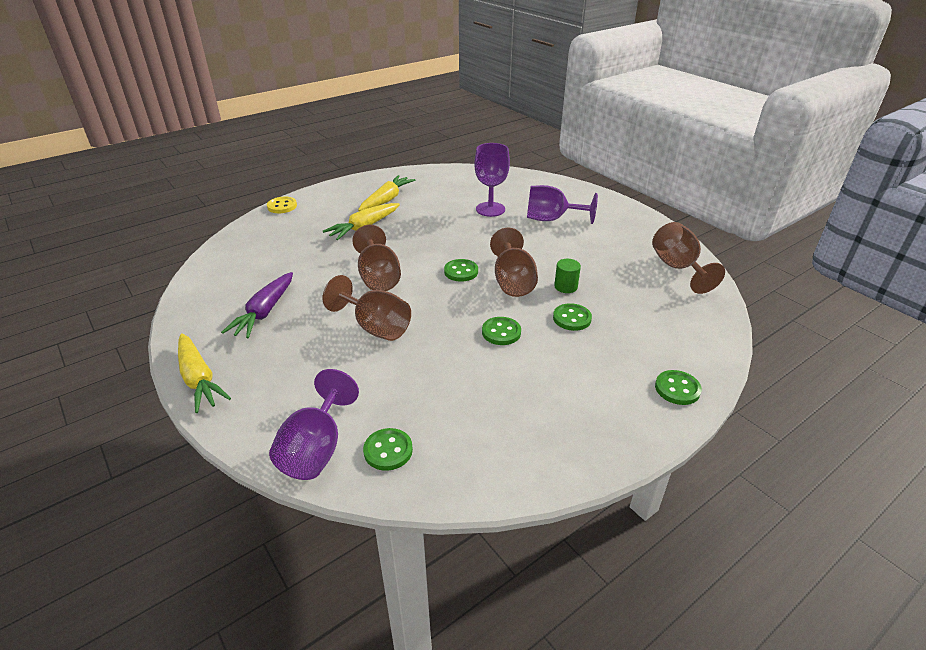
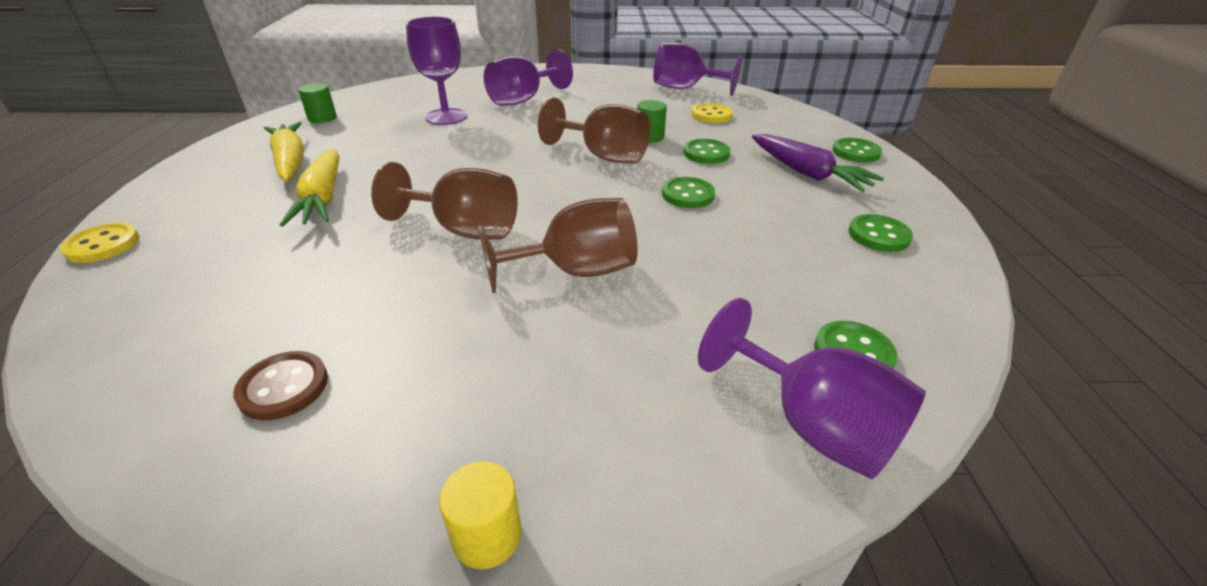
camera: 55 degrees left, 0 degrees up
yellow carrot [178,333,231,413] -> yellow cylinder [439,461,521,569]
purple carrot [221,272,293,338] -> purple carrot moved to [752,134,884,192]
green button [444,259,478,282] -> green button moved to [848,214,913,252]
brown goblet [652,222,725,294] -> purple goblet [653,43,742,96]
none -> brown button [233,351,328,420]
none -> green cylinder [298,83,337,123]
none -> yellow button [692,103,733,123]

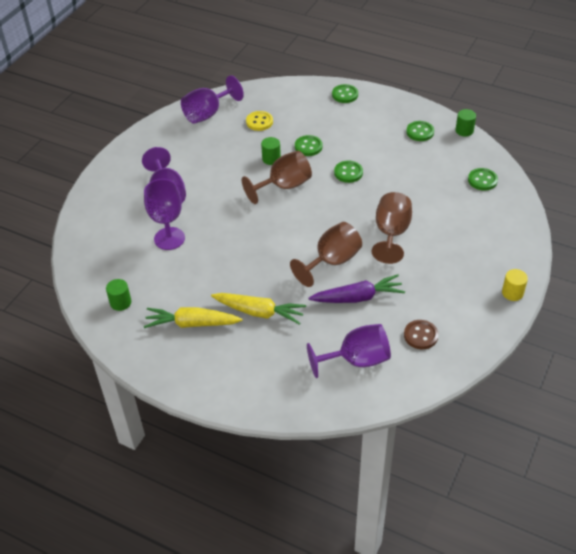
camera: 60 degrees left, 10 degrees up
yellow button [60,223,139,263] -> none
purple goblet [698,298,926,479] -> purple goblet moved to [307,324,391,378]
purple carrot [752,134,884,192] -> purple carrot moved to [308,274,405,303]
none -> green cylinder [455,109,476,137]

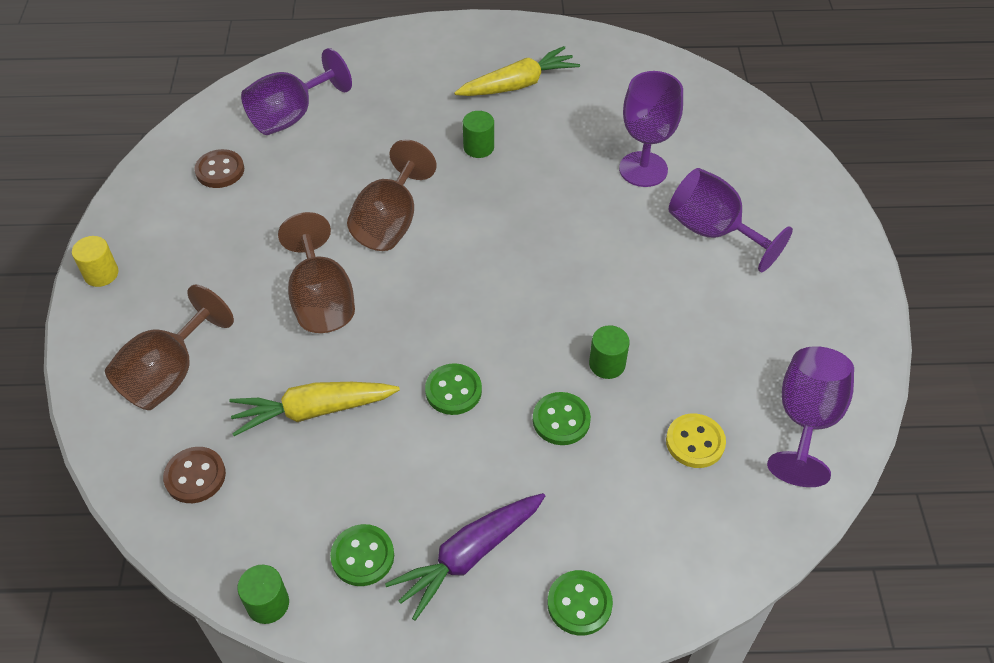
camera: 150 degrees right, 5 degrees up
green cylinder [106,279,131,311] -> green cylinder moved to [463,111,494,158]
yellow carrot [211,293,306,325] -> yellow carrot moved to [229,382,400,436]
brown goblet [242,151,312,204] -> brown goblet moved to [105,285,234,410]
purple carrot [308,274,405,303] -> purple carrot moved to [385,493,545,621]
green button [468,168,498,191] -> brown button [163,447,226,503]

